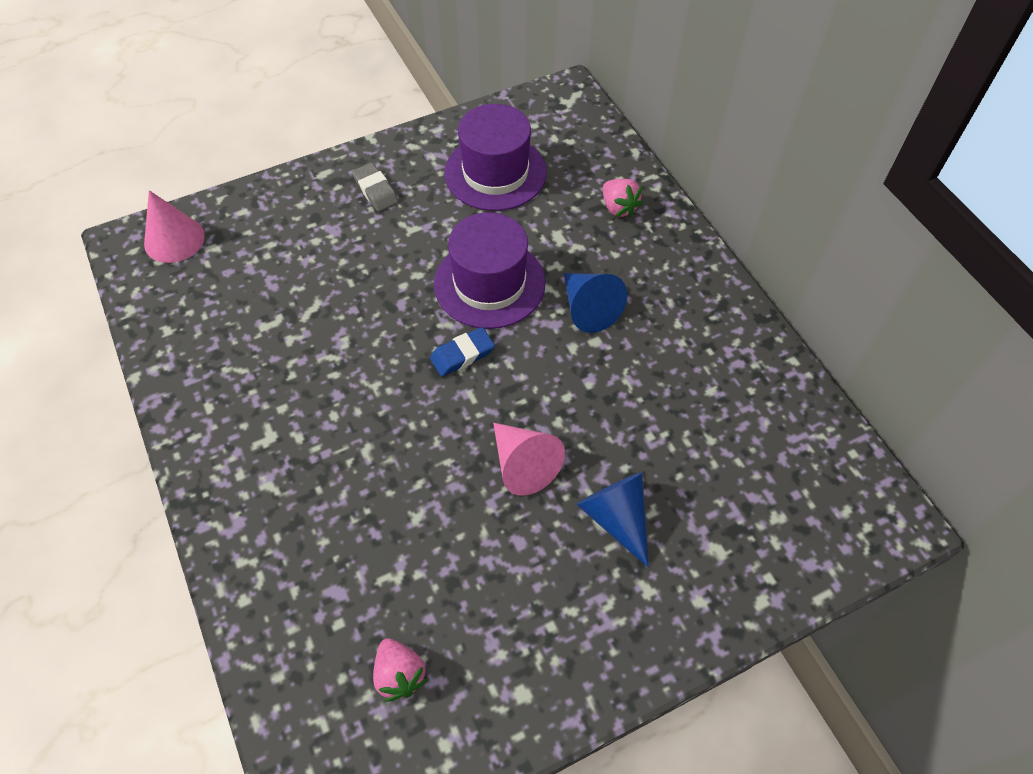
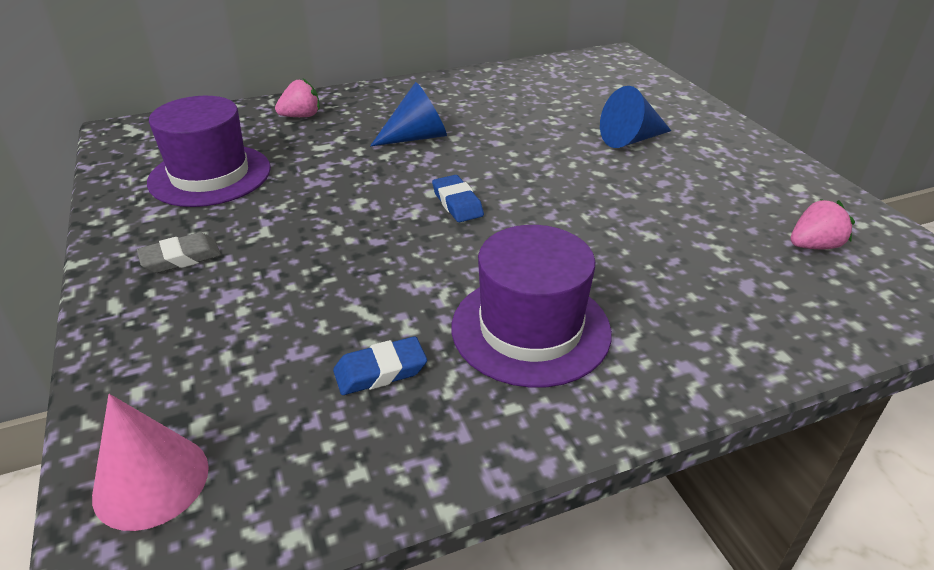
camera: 85 degrees left, 20 degrees down
purple hat [434,212,546,329] -> purple hat moved to [452,225,612,388]
pink cone [493,423,565,496] -> none
none -> blue eraser [333,336,427,395]

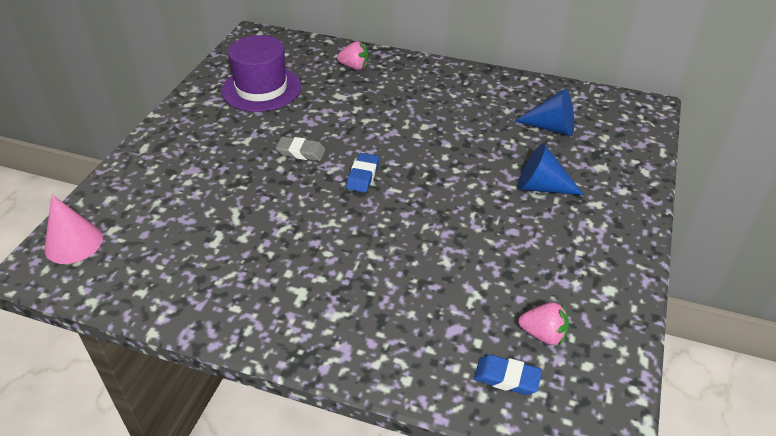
camera: 40 degrees right, 5 degrees up
grey eraser [137,232,221,273] -> grey eraser moved to [276,137,326,161]
blue eraser [333,336,427,395] -> blue eraser moved to [474,355,542,395]
blue cone [370,82,447,146] -> blue cone moved to [514,89,574,136]
purple hat [452,225,612,388] -> none

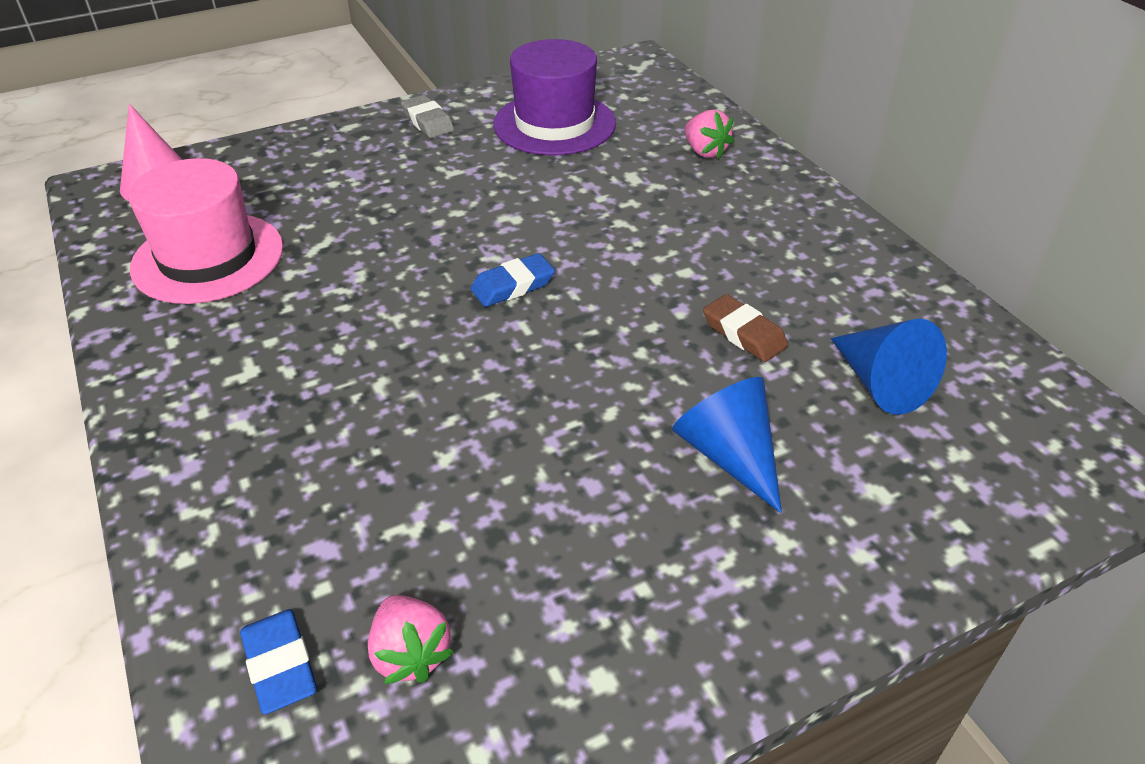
camera: 45 degrees right, 0 degrees up
grey eraser [276,137,326,161] -> grey eraser moved to [401,95,454,138]
none -> pink hat [128,158,283,304]
none -> brown eraser [703,294,788,362]

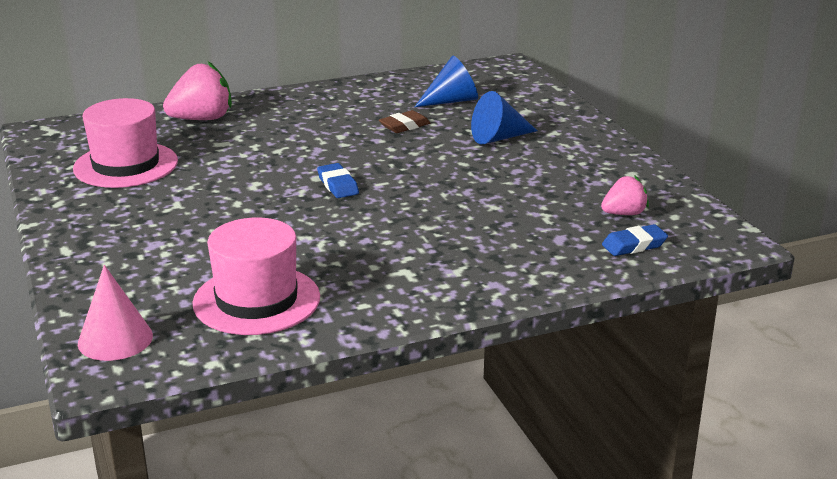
camera: 85 degrees left, 15 degrees down
grey eraser [401,95,454,138] -> none
purple hat [493,39,616,155] -> pink hat [73,98,178,188]
pink strawberry [685,109,734,159] -> pink strawberry [163,61,232,120], size x1.68

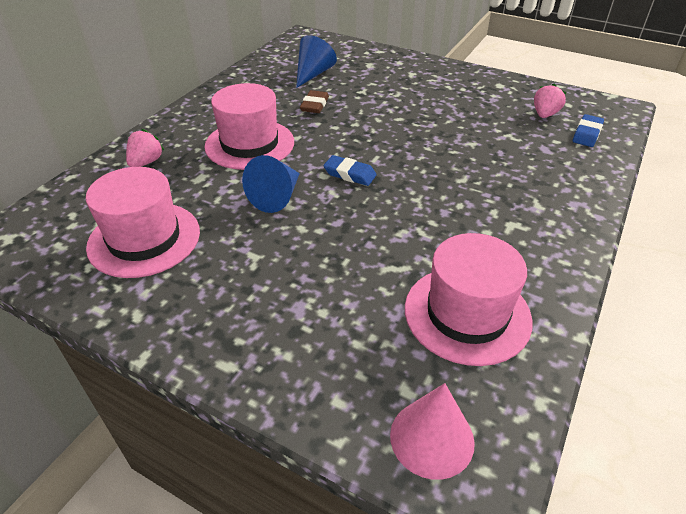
camera: 40 degrees left, 15 degrees up
pink strawberry [163,61,232,120] -> pink strawberry [126,129,165,167], size x0.59
blue cone [471,91,537,144] -> blue cone moved to [242,155,300,213]
none -> pink hat [204,83,294,170]

